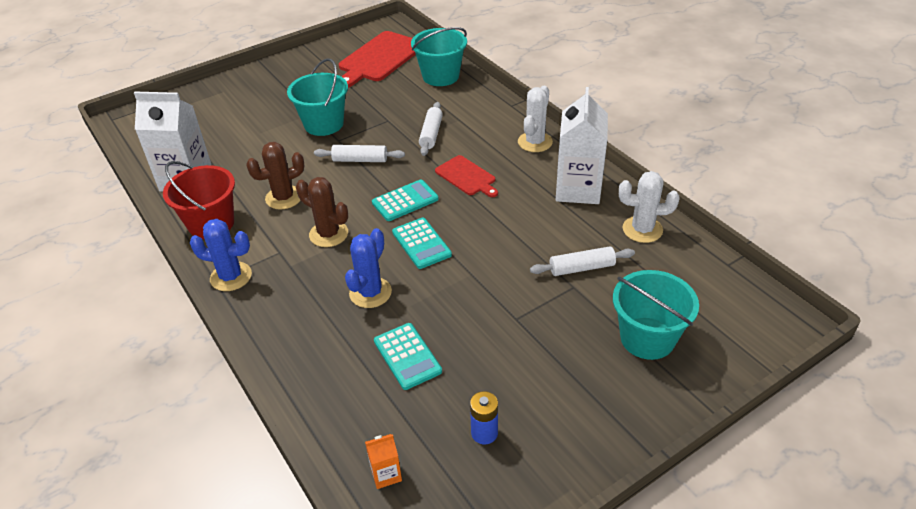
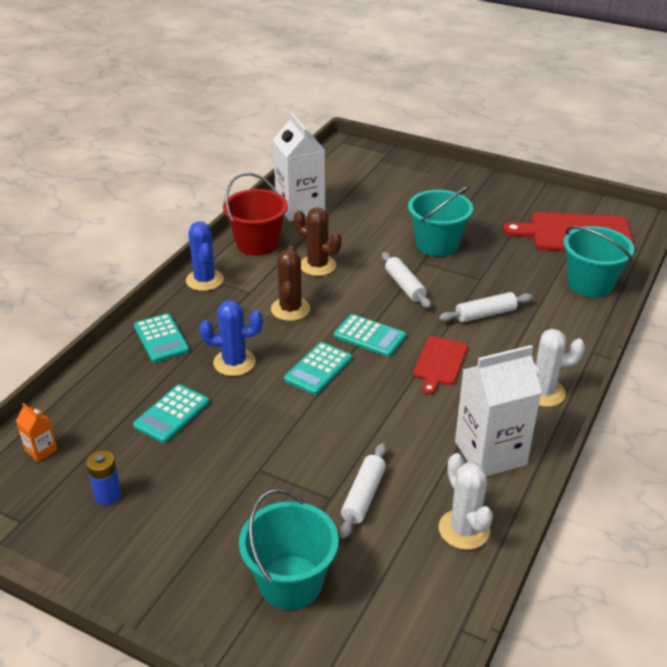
camera: 60 degrees right, 5 degrees down
white rolling pin [530,246,635,276] -> white rolling pin turned 60 degrees clockwise [339,443,386,539]
none -> turquoise calculator [134,313,189,362]

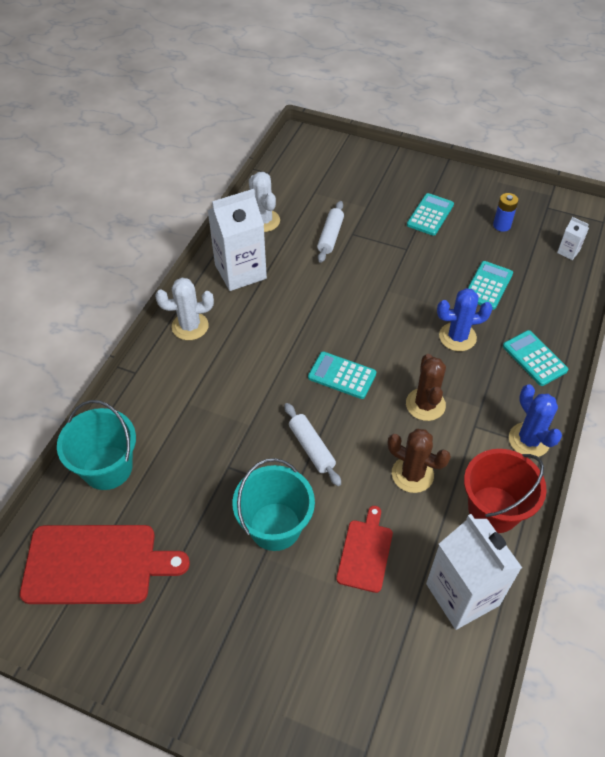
camera: 175 degrees right, 15 degrees up
orange carton [16,403,58,462] -> white carton [557,217,589,260]
turquoise bucket [239,489,339,610] -> none
turquoise calculator [284,342,352,395] -> turquoise calculator moved to [407,193,454,236]
red cutting board [413,336,468,395] -> red cutting board moved to [336,506,393,593]
white rolling pin [439,292,533,322] -> none

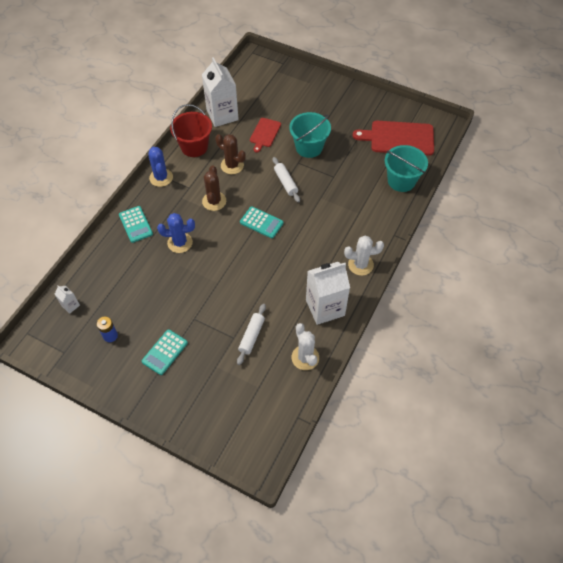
camera: 175 degrees left, 5 degrees up
turquoise calculator [468,261,513,310] -> none

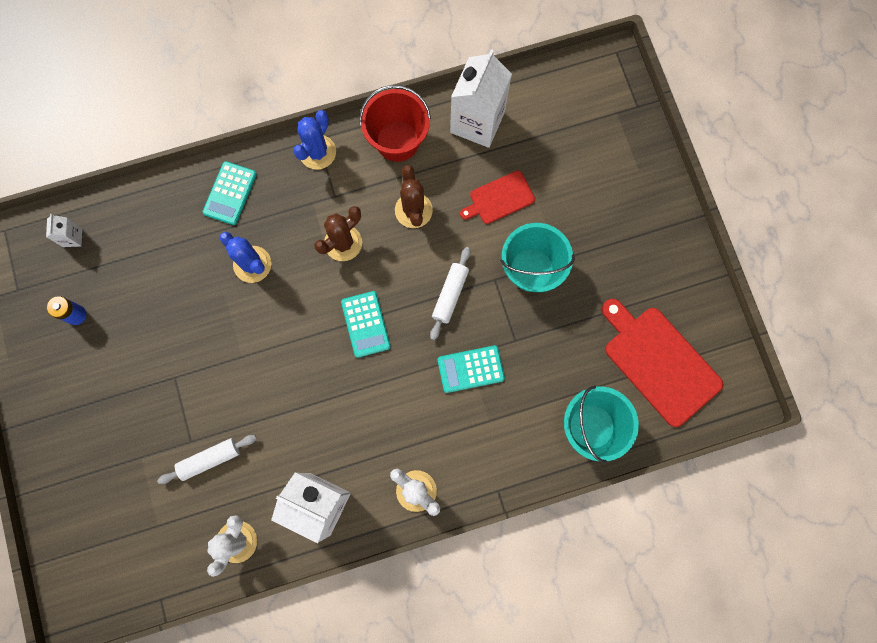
camera: 45 degrees right, 20 degrees up
turquoise calculator [142,329,188,375] -> turquoise calculator moved to [438,345,505,393]

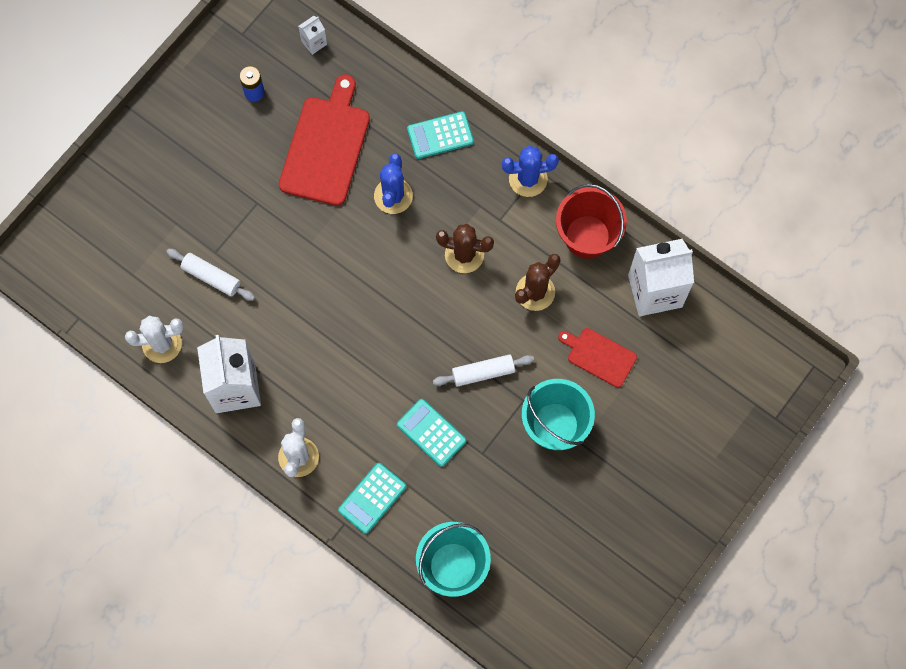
camera: 55 degrees right, 5 degrees down
turquoise calculator [341,291,391,358] -> turquoise calculator moved to [338,463,406,534]
red cutting board [601,299,723,427] -> red cutting board moved to [279,74,370,206]

